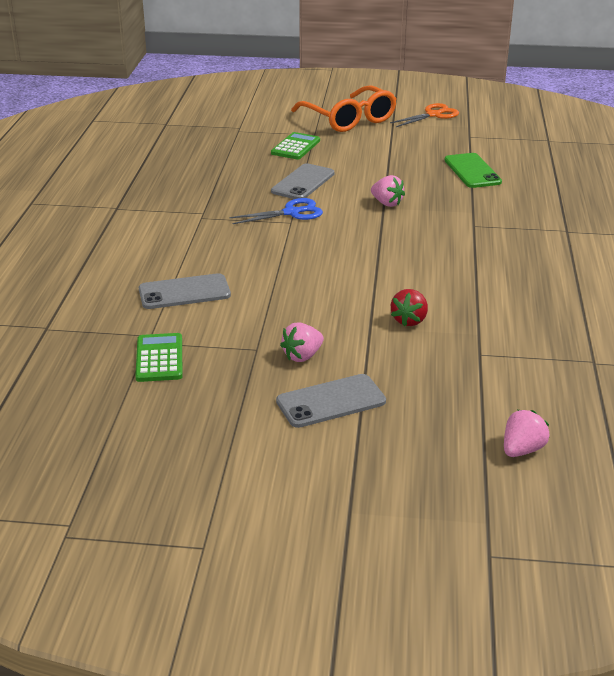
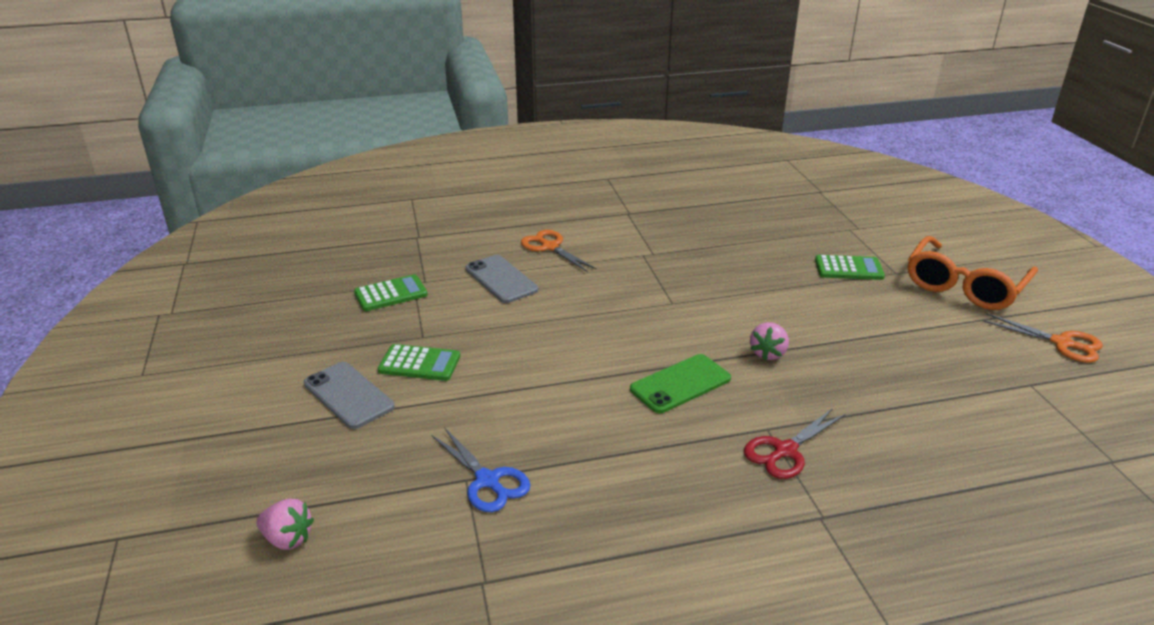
camera: 70 degrees right, 0 degrees up
blue scissors [229,198,323,224] -> blue scissors moved to [431,427,530,512]
grey phone [271,163,334,199] -> none
pink strawberry [280,322,324,362] -> green calculator [378,344,460,381]
red strawberry [391,289,428,327] -> none
green phone [444,153,502,188] -> green phone moved to [630,354,731,413]
none -> orange scissors [521,230,596,272]
none -> red scissors [744,408,845,479]

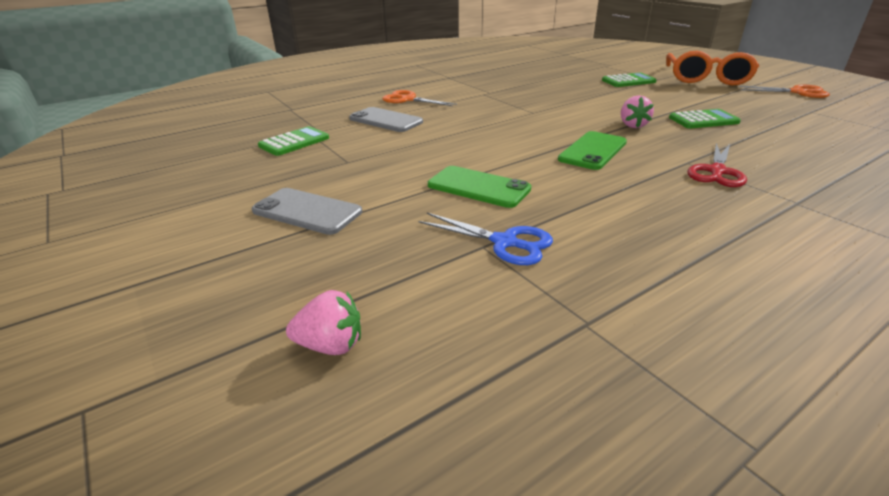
camera: 20 degrees left, 0 degrees up
green calculator [378,344,460,381] -> green calculator moved to [669,109,741,129]
none -> green phone [428,166,531,208]

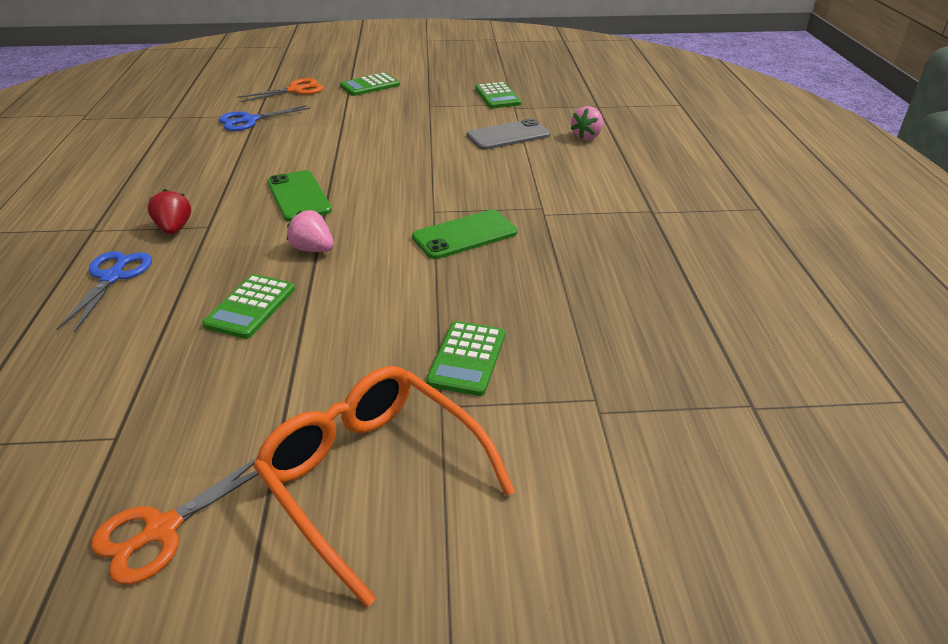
camera: 120 degrees right, 5 degrees up
grey phone [252,188,362,235] -> green calculator [340,73,400,96]
pink strawberry [286,290,361,355] -> pink strawberry moved to [571,106,603,140]
orange scissors [382,90,457,106] -> orange scissors moved to [237,78,323,102]
green phone [428,166,531,208] -> green phone moved to [412,210,518,259]
red scissors [688,143,747,187] -> red strawberry [148,189,191,234]
none -> blue scissors [57,251,152,333]

